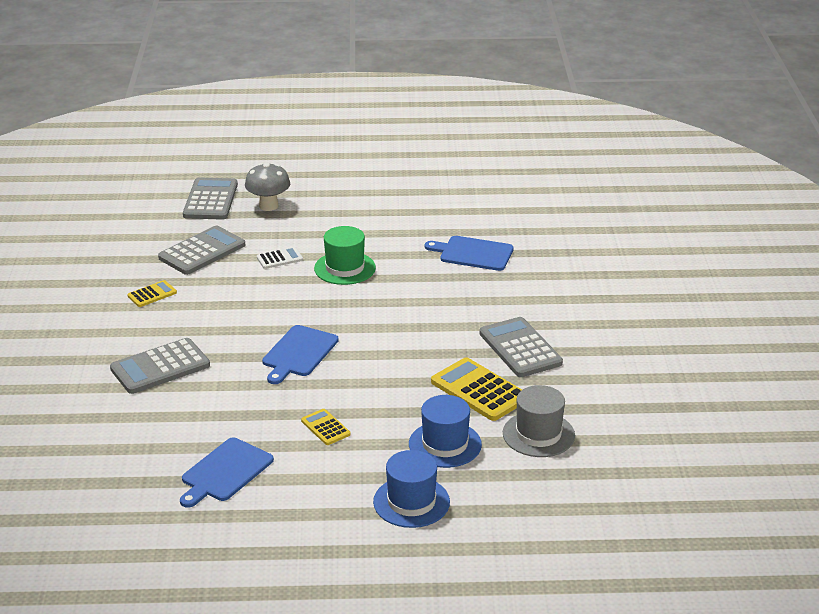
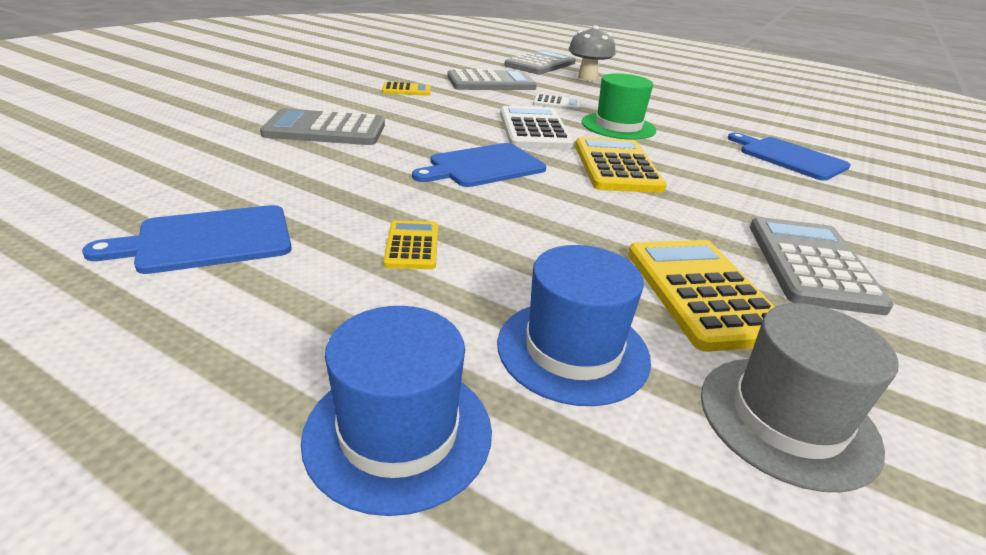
camera: 30 degrees right, 0 degrees up
none -> white calculator [500,106,574,150]
none -> yellow calculator [575,137,667,193]

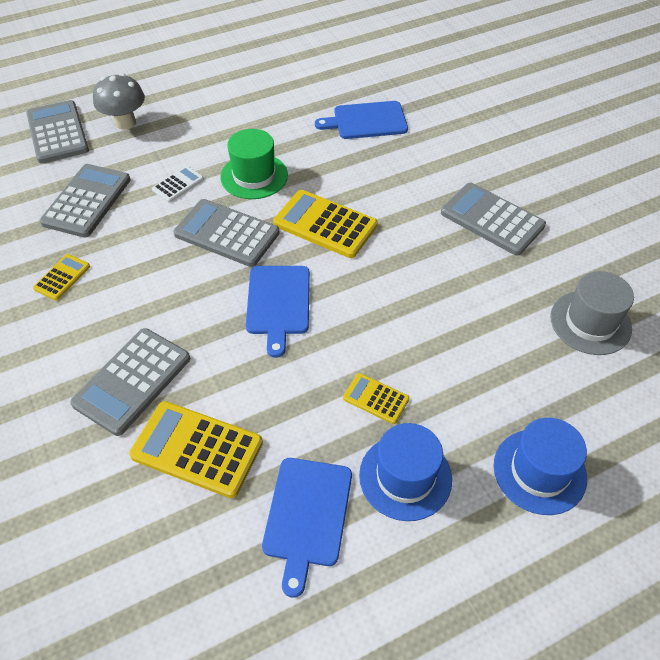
camera: 55 degrees left, 20 degrees up
blue hat [497,245,651,406] -> blue hat moved to [359,423,452,521]
white calculator [500,106,574,150] -> grey calculator [173,199,280,267]
yellow calculator [628,240,775,352] -> yellow calculator moved to [129,401,263,498]

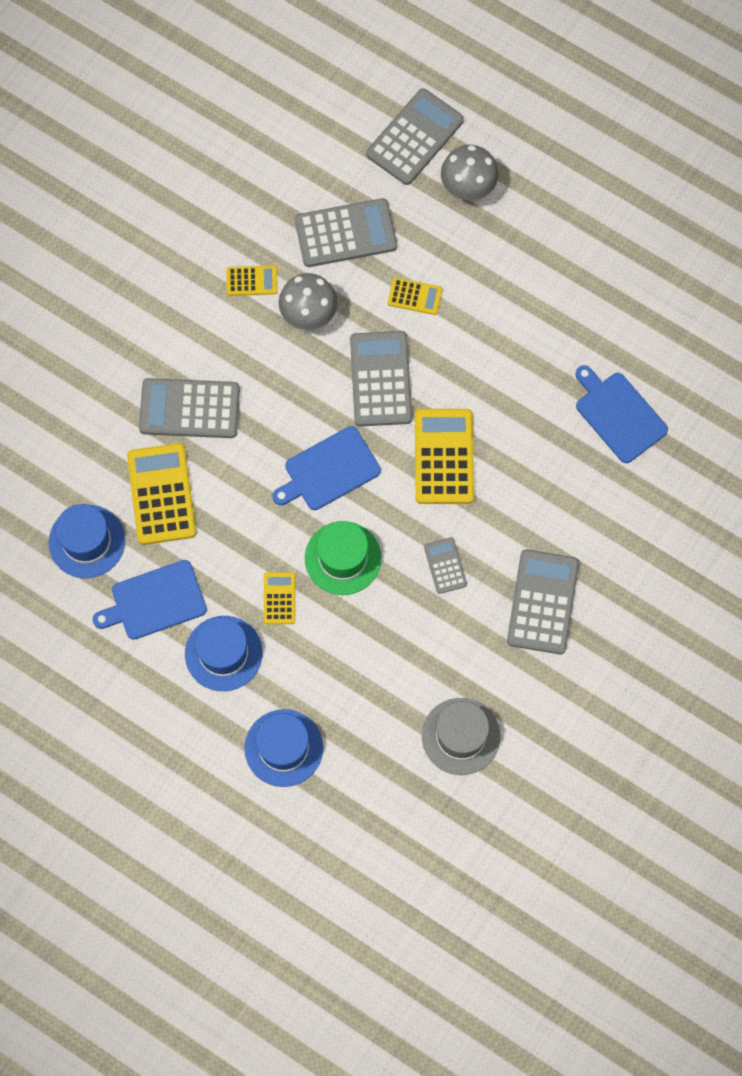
camera: 60 degrees right, 20 degrees up
white calculator [152,166,204,203] -> yellow calculator [388,278,442,315]
green hat [220,129,288,199] -> green hat moved to [305,521,381,595]
none -> blue hat [49,504,125,578]
none -> grey mushroom [279,273,338,330]
none -> grey calculator [424,537,467,594]

